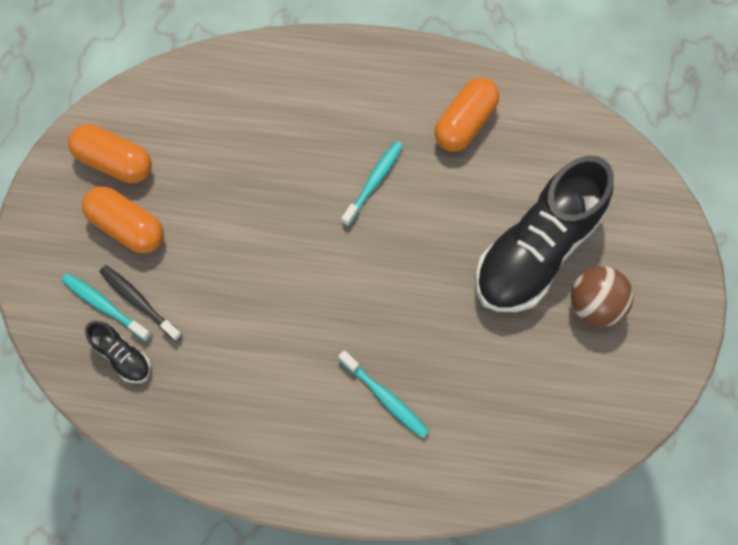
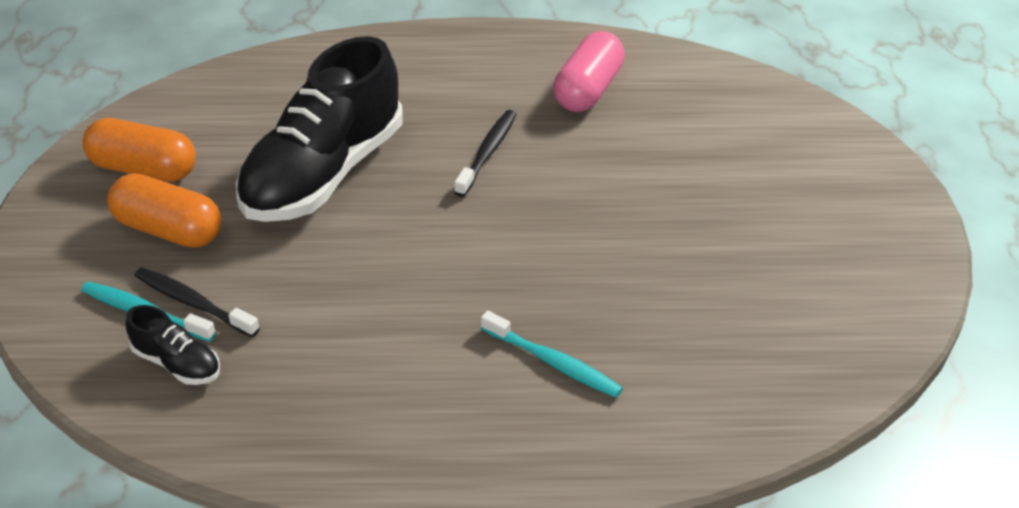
camera: 10 degrees left, 25 degrees down
turquoise toothbrush [341,141,403,226] -> black toothbrush [454,110,516,197]
orange capsule [434,78,499,152] -> pink capsule [553,31,625,112]
black shoe [475,156,614,312] -> black shoe moved to [236,36,403,222]
brown ball [571,266,634,327] -> none

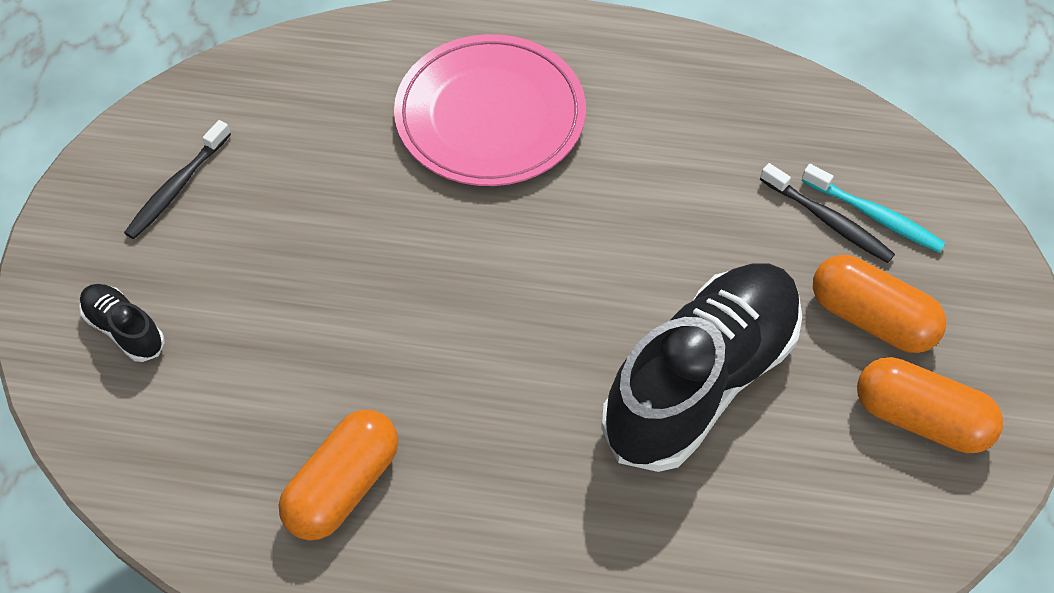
camera: 170 degrees left, 15 degrees up
black shoe [125,305,220,385] -> black shoe moved to [79,284,165,362]
black toothbrush [454,110,516,197] -> black toothbrush moved to [124,120,231,239]
turquoise toothbrush [481,311,623,398] -> pink plate [394,34,586,186]
pink capsule [553,31,625,112] -> orange capsule [279,410,398,541]

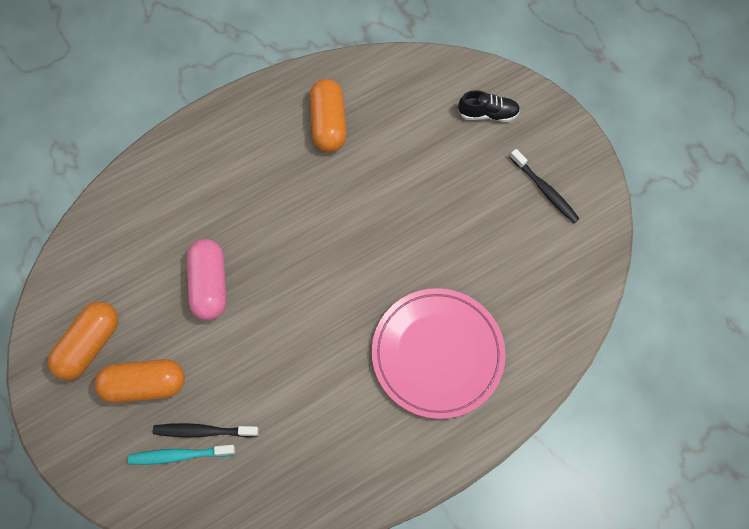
camera: 140 degrees right, 10 degrees up
black toothbrush [124,120,231,239] -> black toothbrush turned 150 degrees clockwise [510,149,580,223]
black shoe [601,263,802,472] -> pink capsule [187,239,227,321]
orange capsule [857,357,1003,453] -> orange capsule turned 45 degrees counterclockwise [48,302,119,380]

